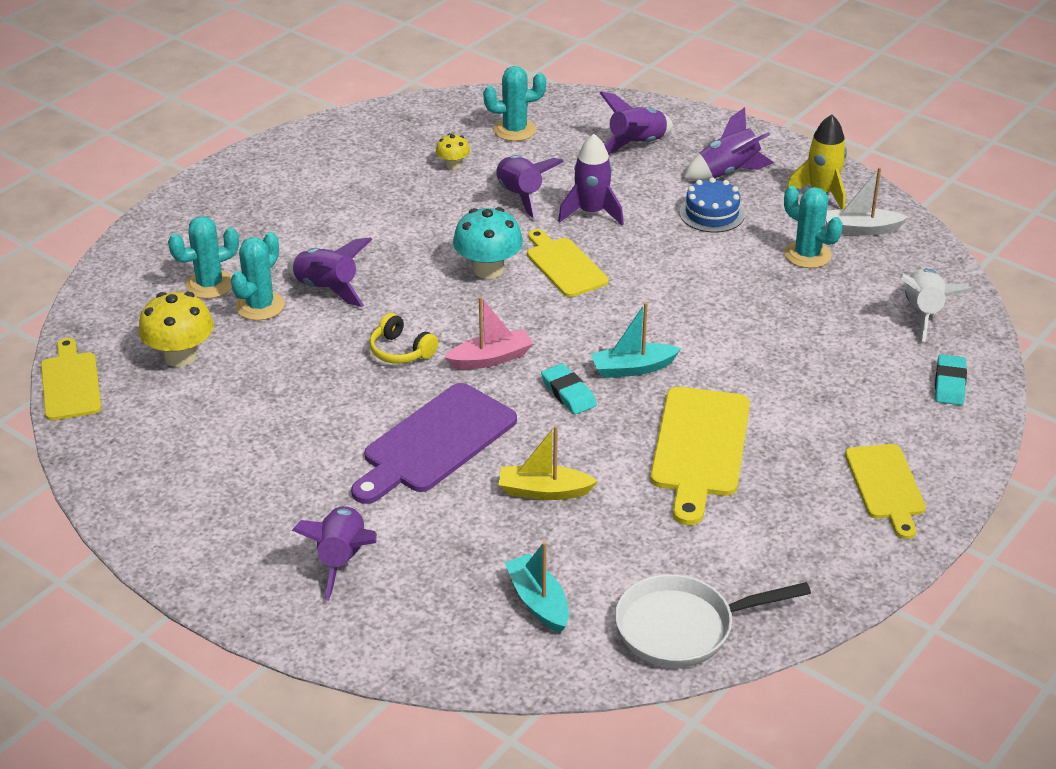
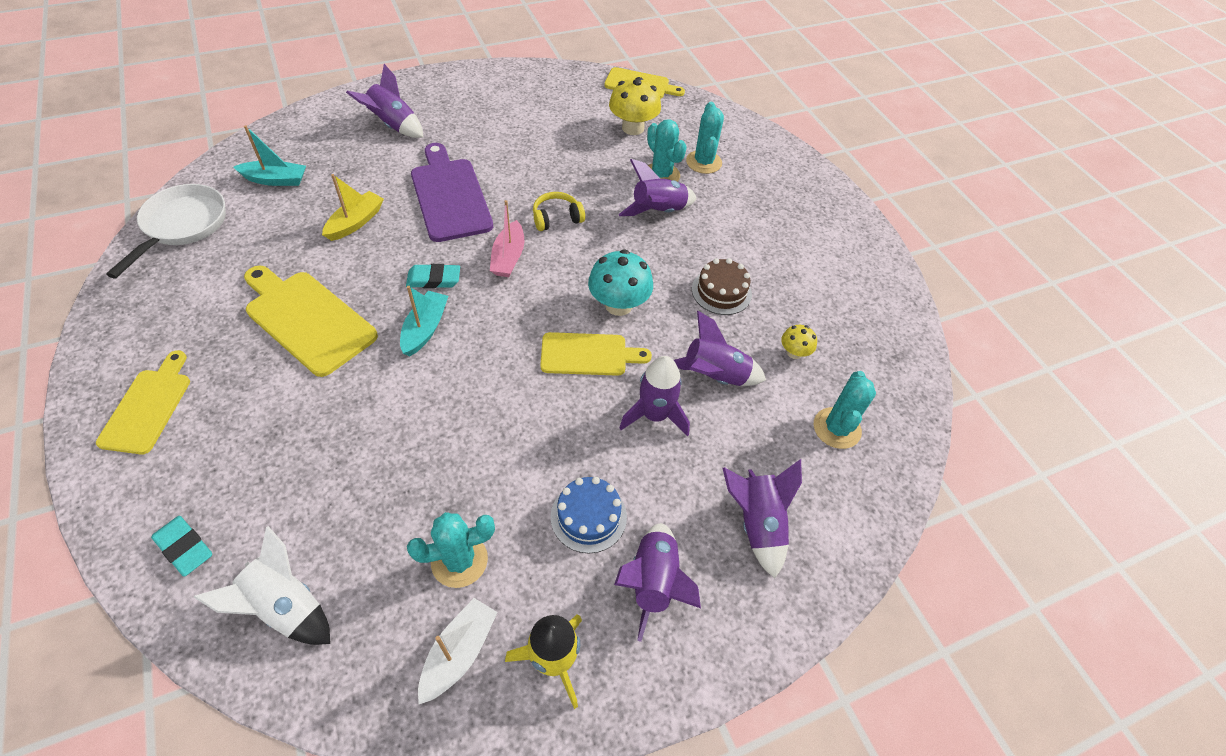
camera: 115 degrees right, 15 degrees up
yellow cutting board [845,444,926,539] -> yellow cutting board turned 75 degrees clockwise [96,350,190,454]
none -> brown cake [692,258,752,315]

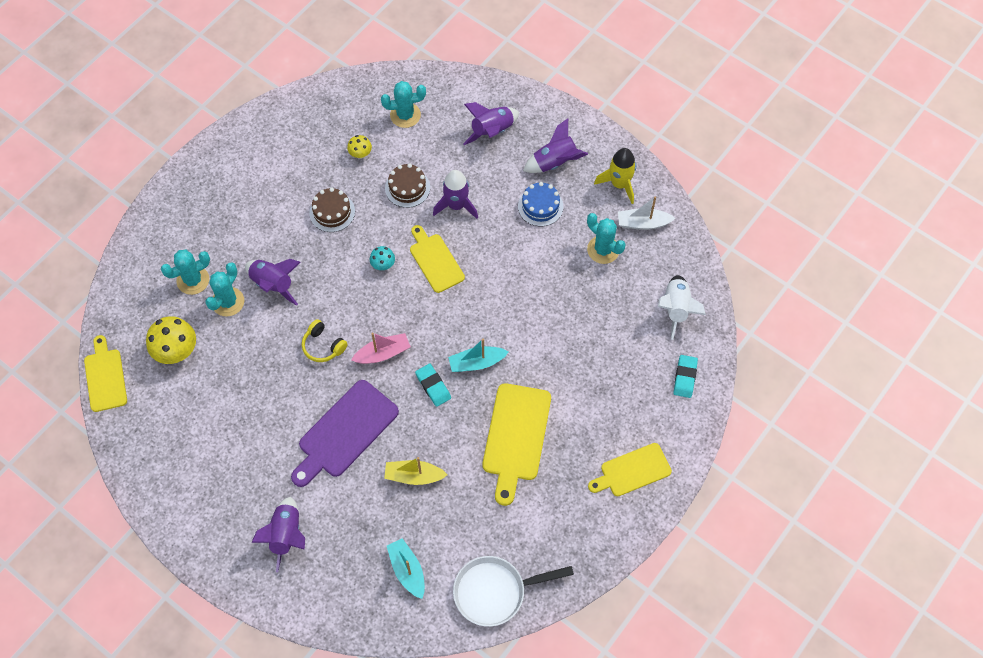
camera: 115 degrees left, 10 degrees up
turquoise mushroom [588,249,653,316] -> turquoise mushroom [370,246,395,270], size x0.53
purple rocket [674,311,766,386] -> brown cake [385,164,430,208]

